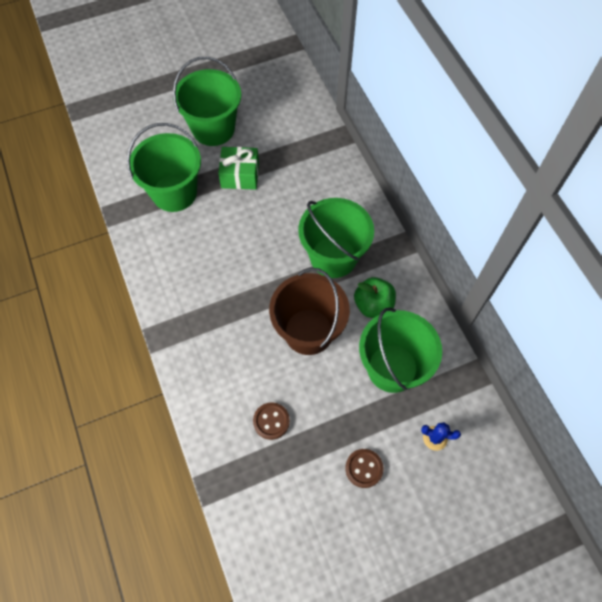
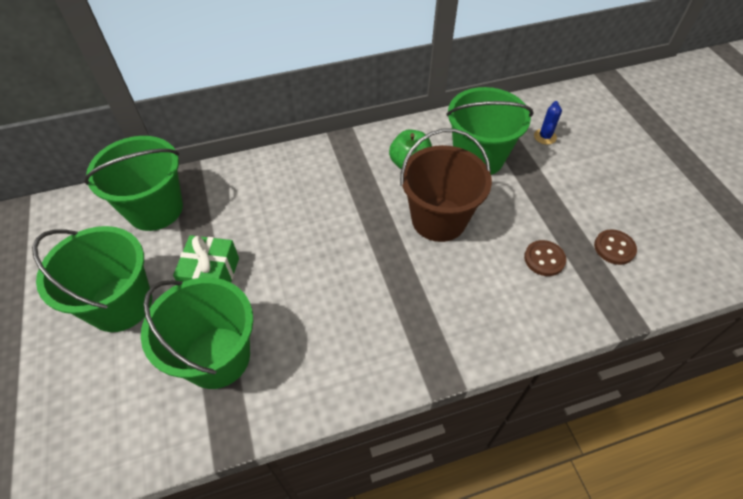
camera: 85 degrees left, 10 degrees down
green bucket [298,198,374,278] -> green bucket moved to [84,136,183,231]
brown button [345,449,383,488] -> brown button moved to [594,229,637,265]

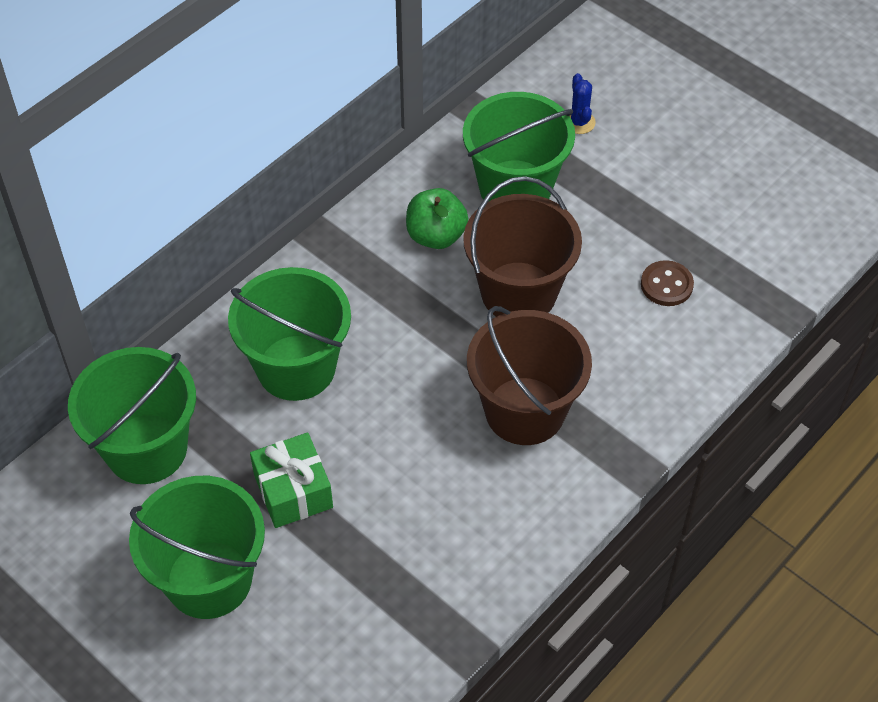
camera: 30 degrees left, 0 degrees up
green bucket [141,277,253,389] -> green bucket moved to [228,267,351,401]
brown button [594,229,637,265] -> none
none -> brown bucket [467,306,592,445]

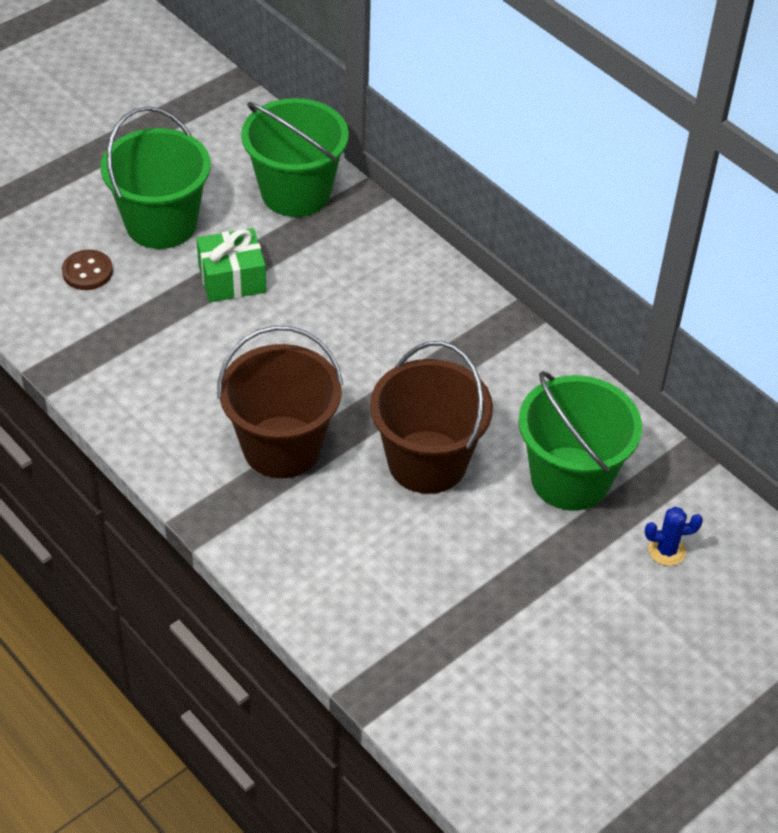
camera: 95 degrees right, 5 degrees down
green bucket [228,267,351,401] -> none
green apple [406,188,469,249] -> none
brown button [641,260,694,306] -> brown button moved to [62,250,113,290]

